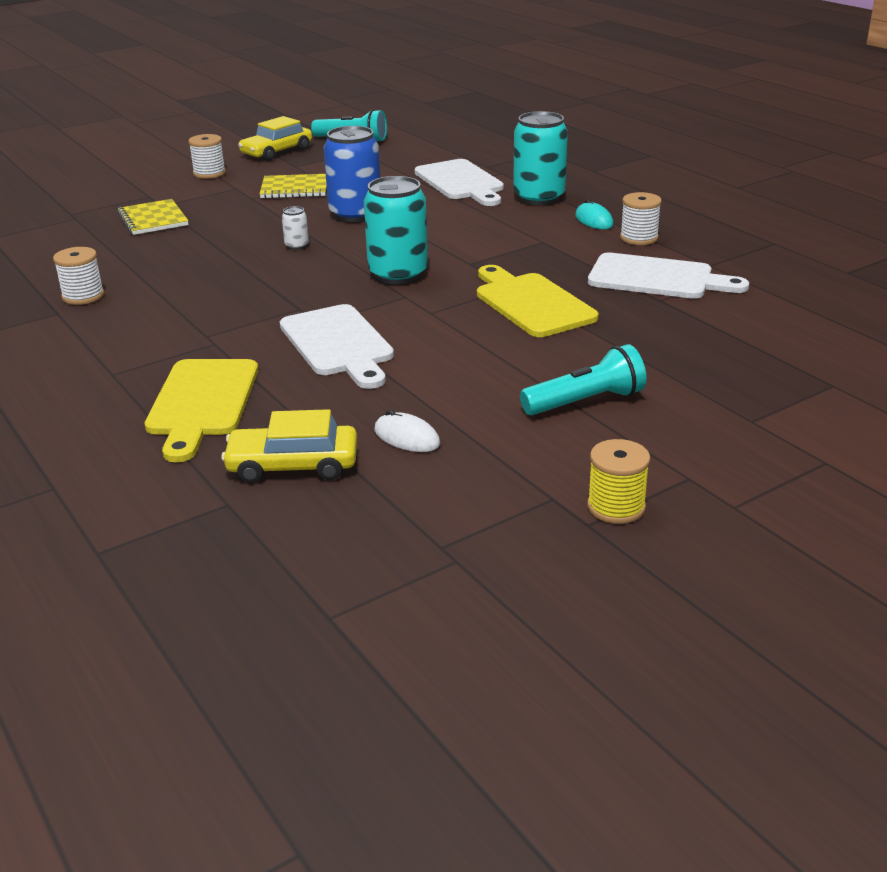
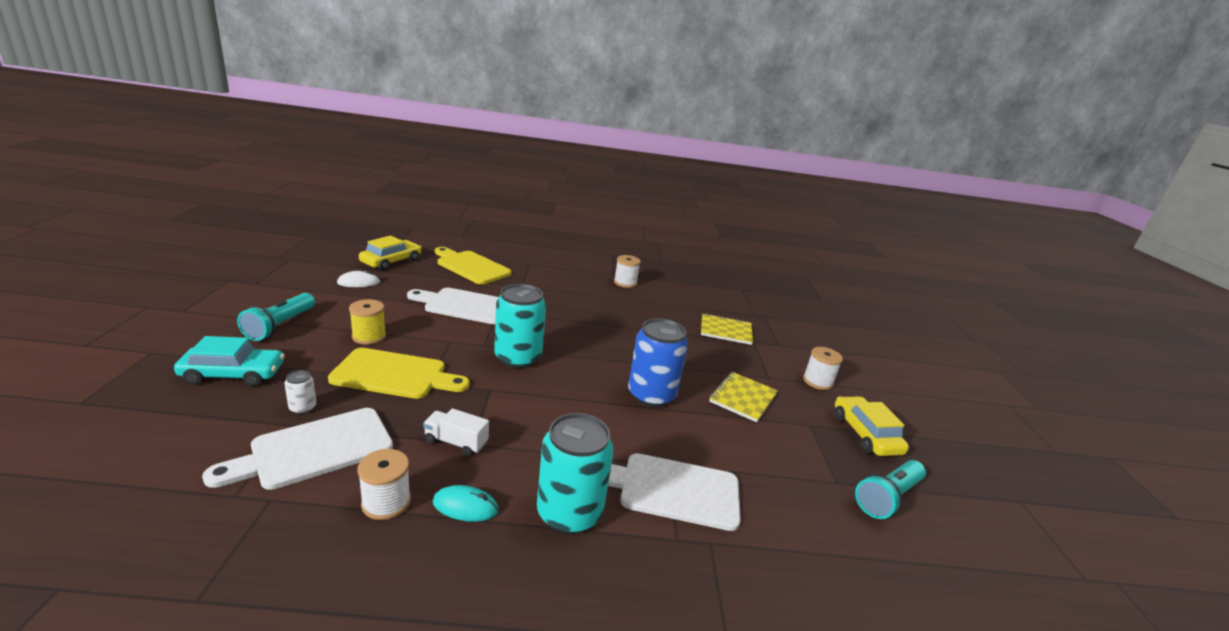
camera: 120 degrees right, 5 degrees down
white can [282,206,309,250] -> white can moved to [284,370,317,414]
yellow spool [587,439,650,524] -> yellow spool moved to [349,299,386,345]
none -> turquoise car [174,336,285,386]
none -> white truck [423,408,489,456]

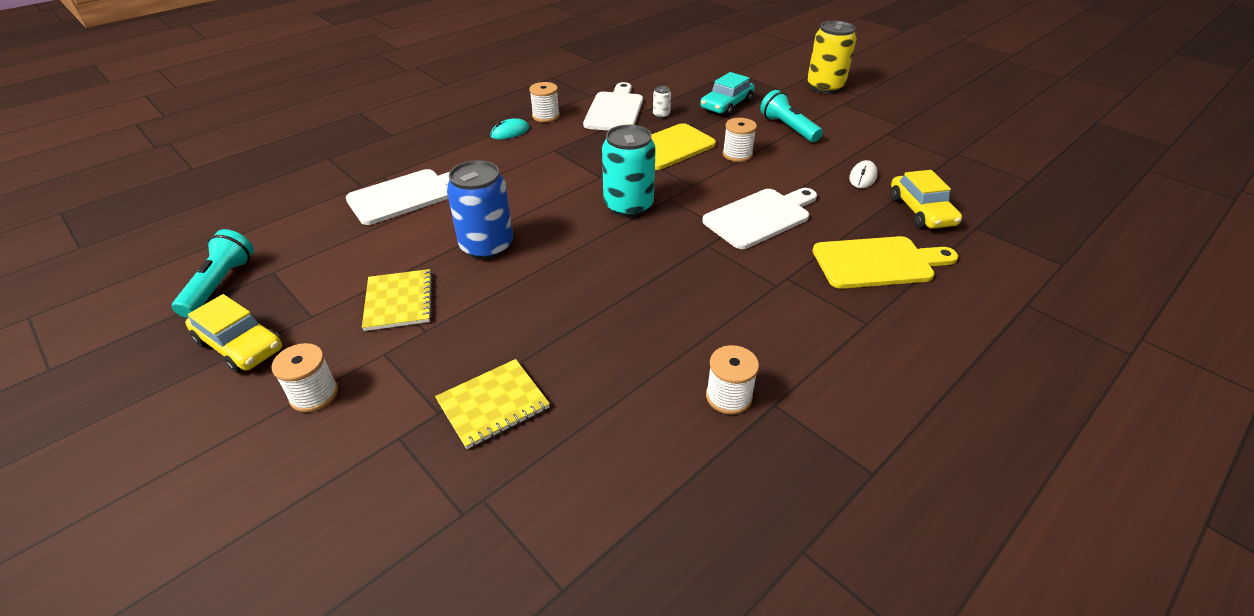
camera: 140 degrees right, 15 degrees up
yellow spool [349,299,386,345] -> white spool [723,118,757,162]
white truck [423,408,489,456] -> none
turquoise can [537,413,614,534] -> none
none -> yellow can [807,21,857,93]

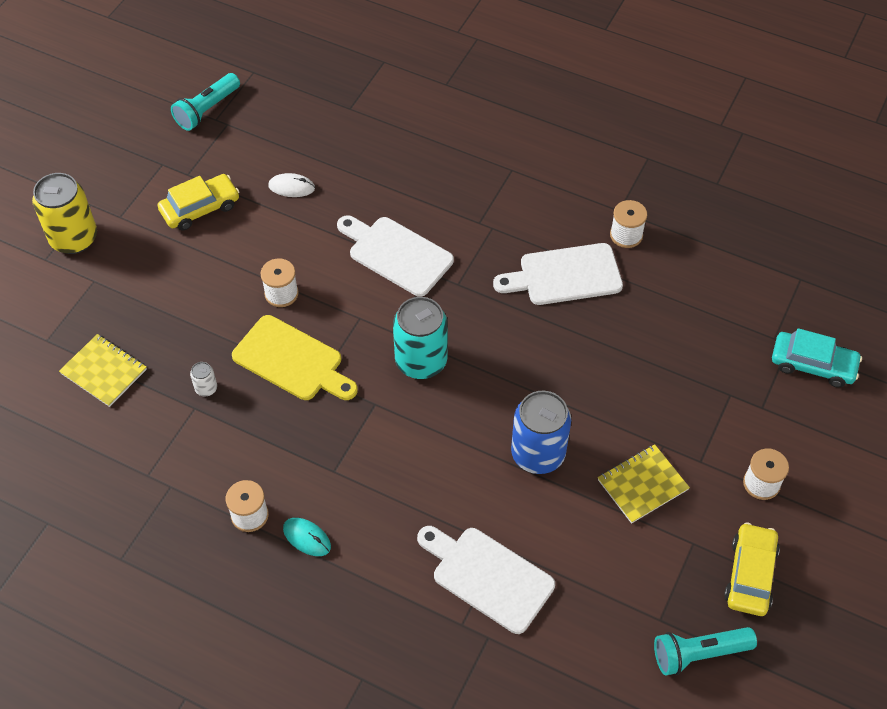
camera: 110 degrees left, 15 degrees up
yellow notebook [435,359,550,449] -> yellow notebook moved to [59,334,147,407]
white cutting board [583,82,643,131] -> white cutting board moved to [493,243,623,305]
turquoise car [700,72,755,116] -> turquoise car moved to [772,328,862,387]
turquoise flashlight [760,90,823,142] -> turquoise flashlight moved to [171,73,240,131]
yellow cutting board [812,236,958,289] -> none
yellow car [891,170,962,229] -> yellow car moved to [158,174,239,230]

